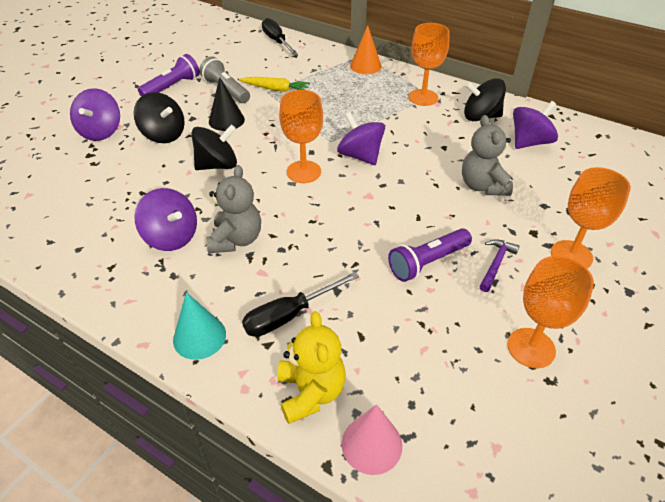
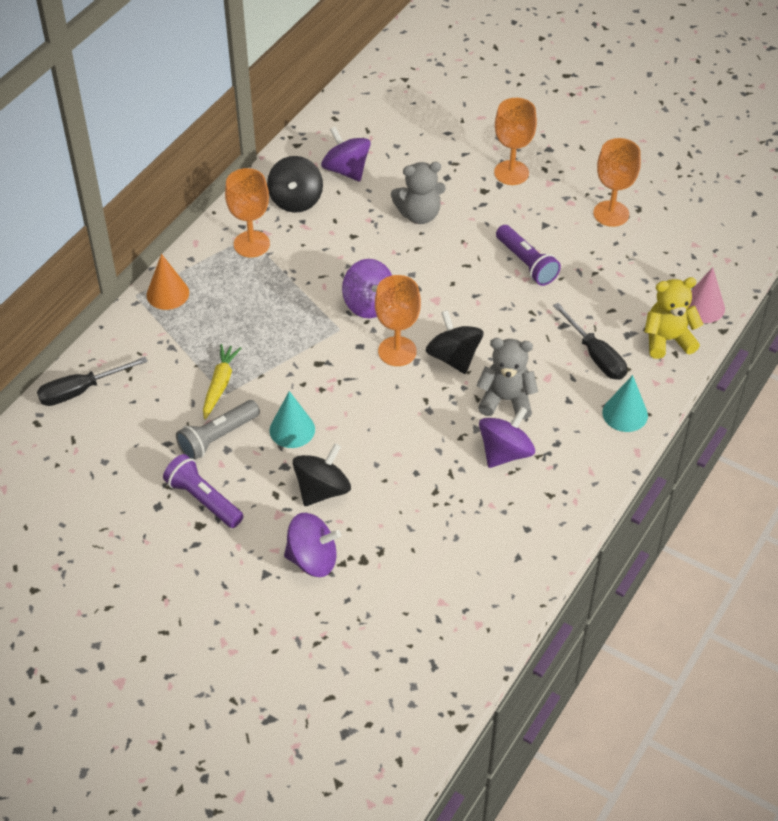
camera: 90 degrees left, 5 degrees up
black spinning top [192,125,237,170] -> black spinning top moved to [426,310,483,374]
black cone [209,77,245,131] -> turquoise cone [269,391,315,448]
purple spinning top [337,112,385,165] -> purple spinning top turned 90 degrees counterclockwise [342,259,392,318]
purple hammer [479,239,520,292] -> none

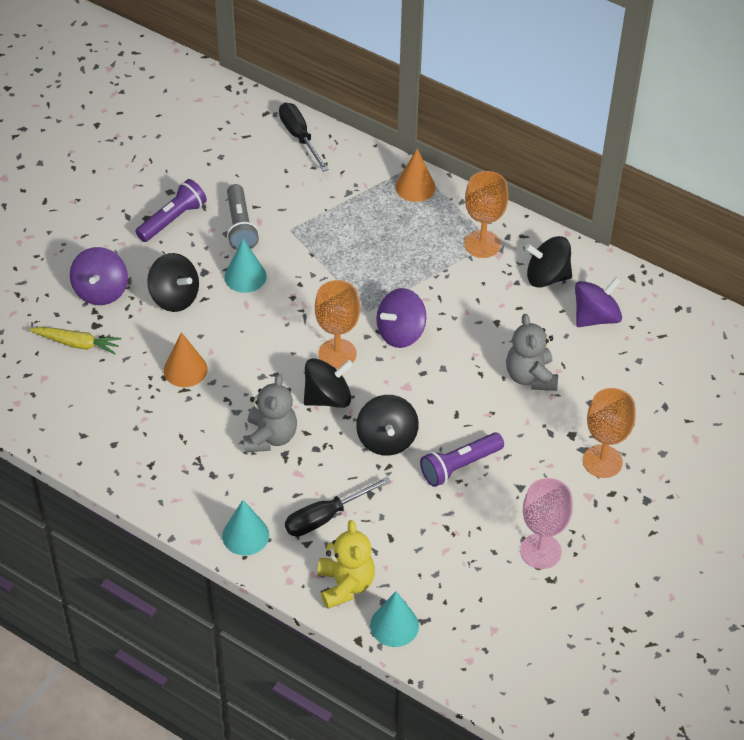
camera: 90 degrees right, 0 degrees up
grey flashlight [176,400,260,460] -> grey flashlight turned 150 degrees counterclockwise [227,184,259,250]
yellow carrot [203,344,241,420] -> yellow carrot moved to [29,327,121,354]
purple spinning top [479,407,535,468] -> none
orange goblet [593,138,641,227] -> pink goblet [520,478,573,569]
pink cone [688,267,725,323] -> turquoise cone [370,591,419,647]
none -> orange cone [164,332,208,387]
none -> black spinning top [356,395,419,456]

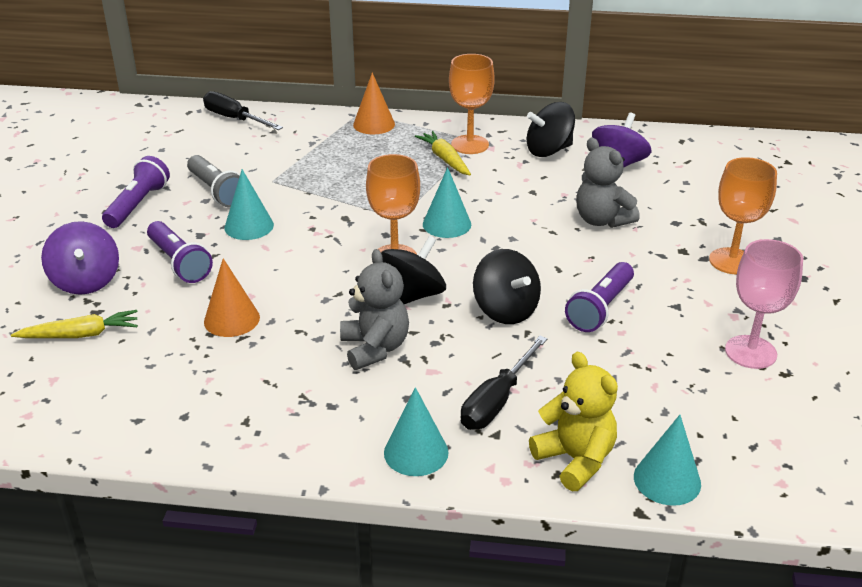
camera: 25 degrees left, 15 degrees down
black spinning top [147,253,199,312] -> purple flashlight [147,221,213,283]
purple spinning top [376,288,426,348] -> turquoise cone [423,167,471,238]
none -> yellow carrot [415,131,471,175]

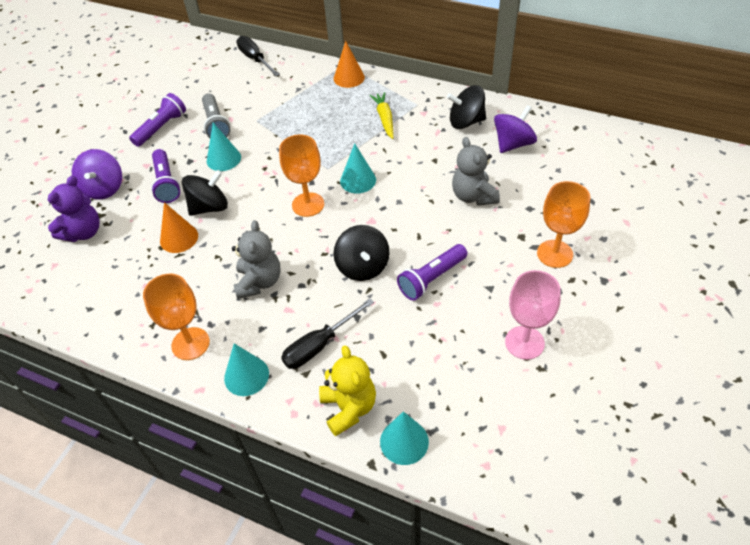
camera: 20 degrees right, 15 degrees up
yellow carrot [11,310,138,338] -> purple teddy bear [48,176,100,242]
black spinning top [381,236,446,304] -> black spinning top moved to [181,170,228,216]
orange goblet [449,54,495,154] -> orange goblet moved to [143,274,210,360]

